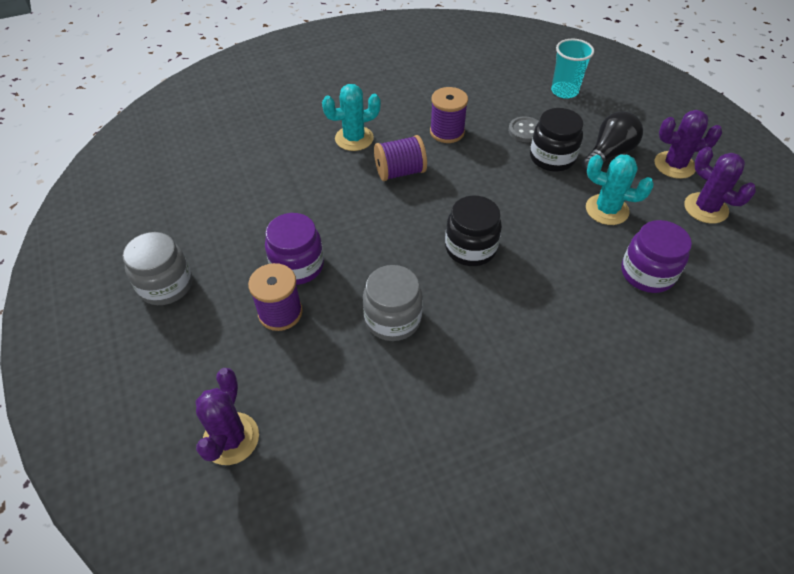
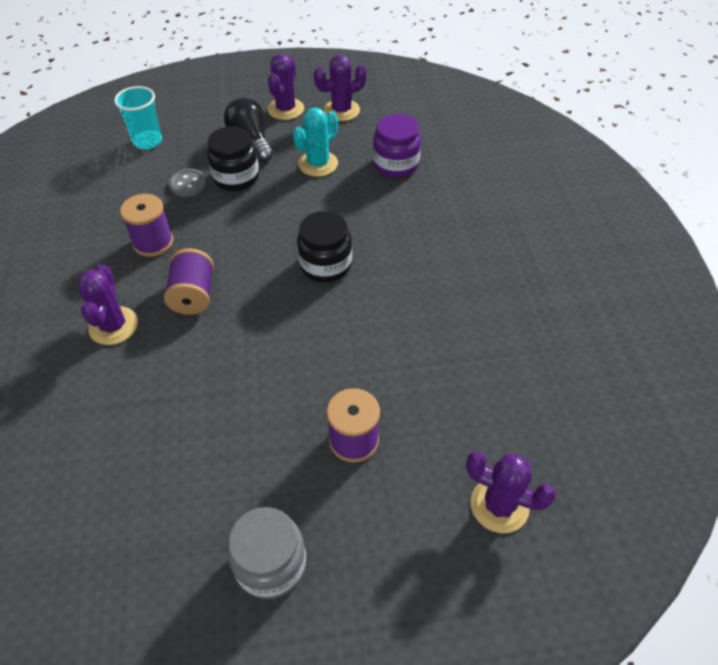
camera: 75 degrees left, 0 degrees up
purple jar [265,213,324,285] -> none
turquoise cactus [322,84,381,151] -> purple cactus [77,264,138,345]
grey jar [363,265,423,341] -> none

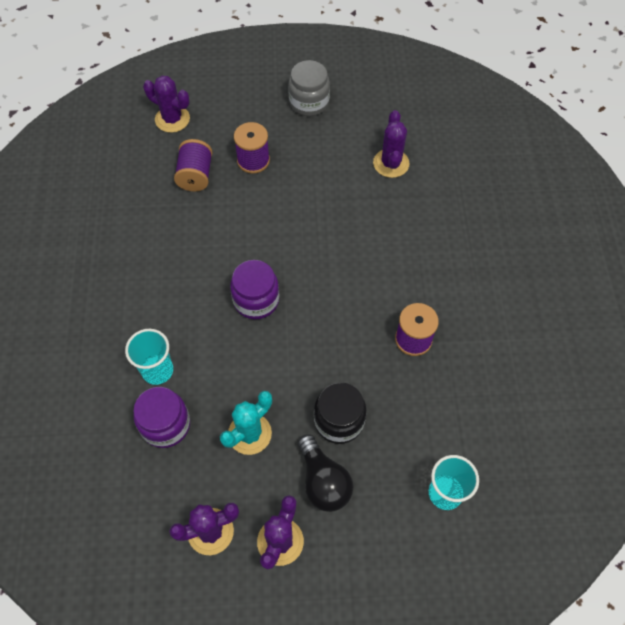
camera: 175 degrees left, 10 degrees up
purple cactus [77,264,138,345] -> purple cactus moved to [373,110,409,178]
purple spool [164,248,214,315] -> purple spool moved to [174,139,213,192]
grey button [169,169,207,197] -> none
black jar [297,211,352,282] -> purple jar [230,260,279,319]
none -> turquoise cup [125,329,173,385]

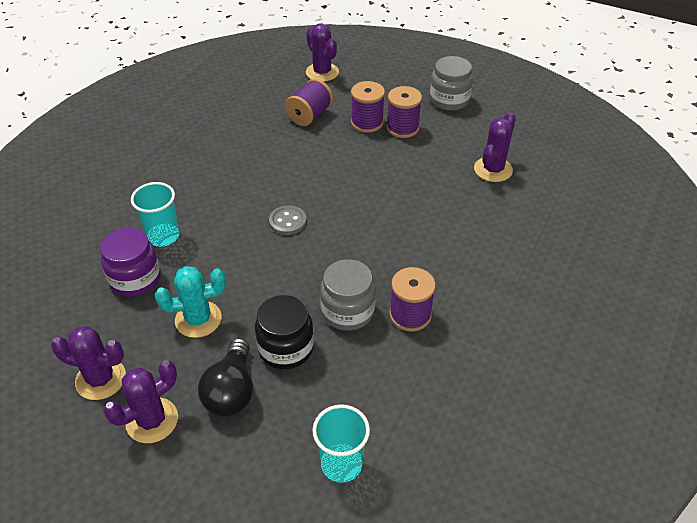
camera: 30 degrees right, 15 degrees down
purple jar [230,260,279,319] -> grey button [269,206,306,235]
none -> grey jar [320,259,376,331]
none -> purple spool [386,86,422,138]

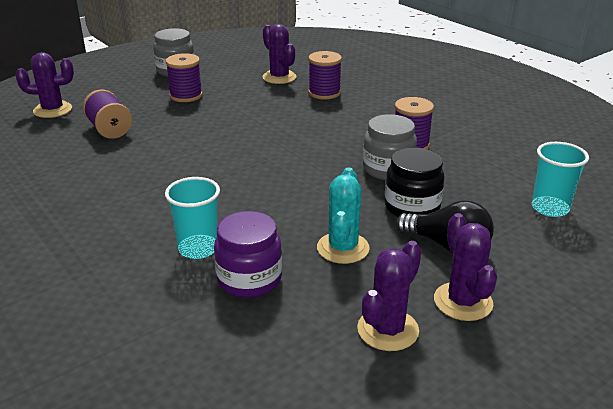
camera: 65 degrees left, 15 degrees down
grey button [269,206,306,235] -> none
purple spool [351,81,385,133] -> purple spool moved to [308,51,342,100]

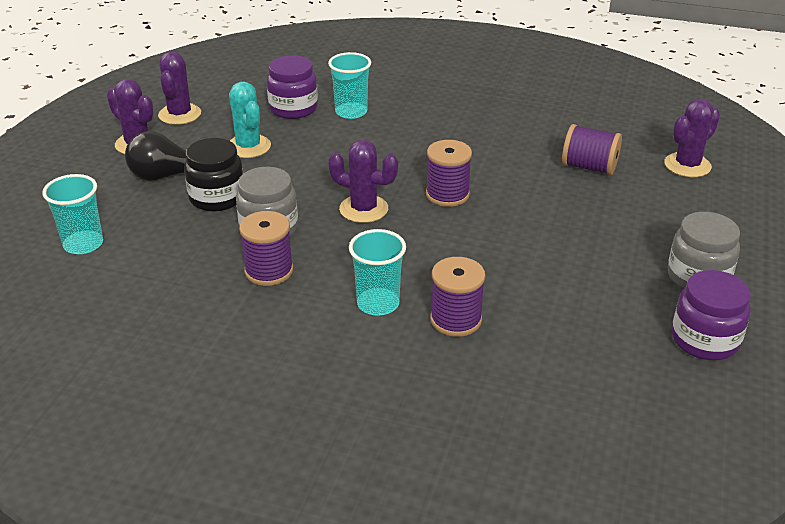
camera: 145 degrees right, 5 degrees up
purple spool [166,53,203,102] -> purple spool moved to [426,140,472,207]
purple cactus [262,24,296,84] -> purple cactus moved to [328,140,398,223]
none -> turquoise cup [349,229,406,316]
none -> purple jar [672,270,751,360]

